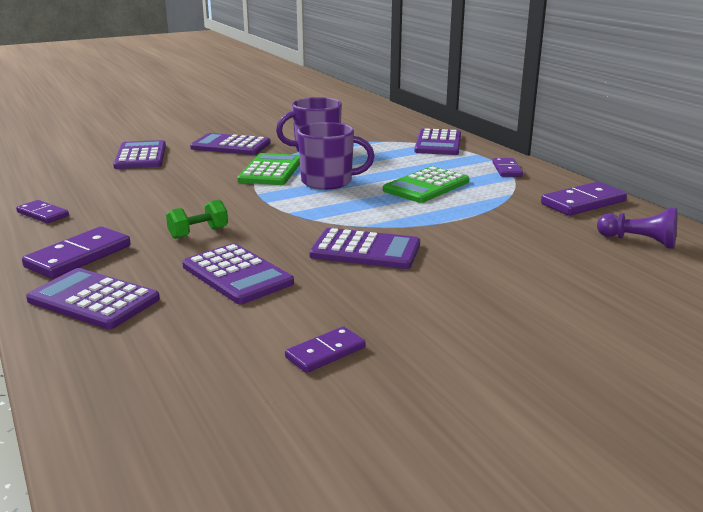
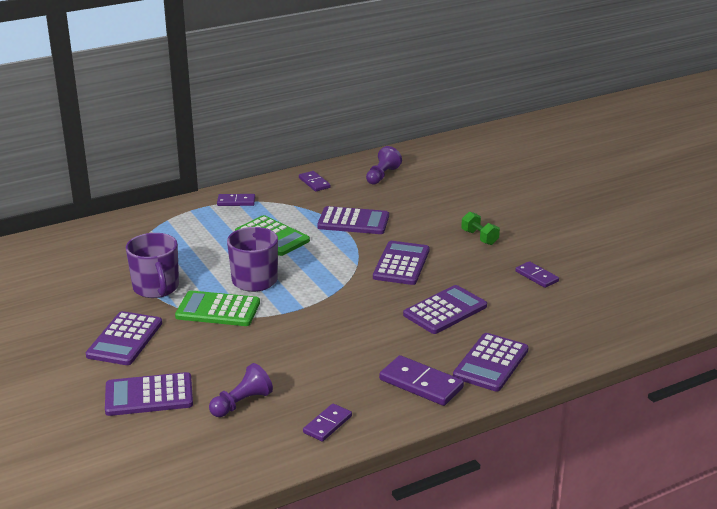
camera: 90 degrees left, 5 degrees up
green dumbbell [166,200,228,239] -> green dumbbell moved to [461,212,500,245]
purple calculator [415,128,461,155] -> purple calculator moved to [317,206,389,234]
purple domino [541,182,627,216] -> purple domino [299,171,331,192], size x0.62
none -> purple pawn [209,363,273,417]

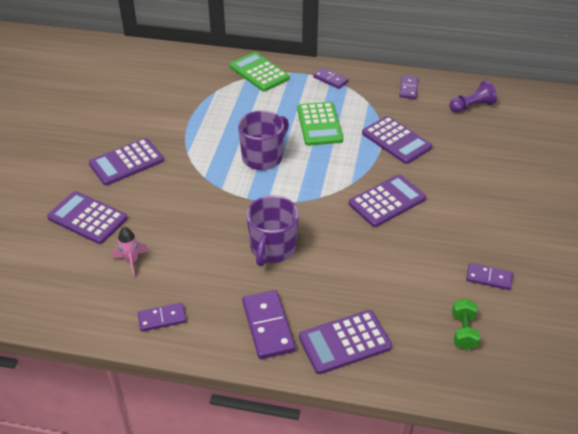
camera: 40 degrees right, 15 degrees up
purple mug [126,233,179,298] -> purple mug moved to [247,196,299,266]
green calculator [175,290,260,326] -> green calculator moved to [230,52,290,92]
purple pawn [209,363,273,417] -> pink rocket [112,227,149,277]
purple calculator [403,285,487,334] -> none
green dumbbell [461,212,500,245] -> green dumbbell moved to [452,299,480,350]
purple domino [515,261,559,288] -> purple domino turned 75 degrees counterclockwise [466,263,513,290]

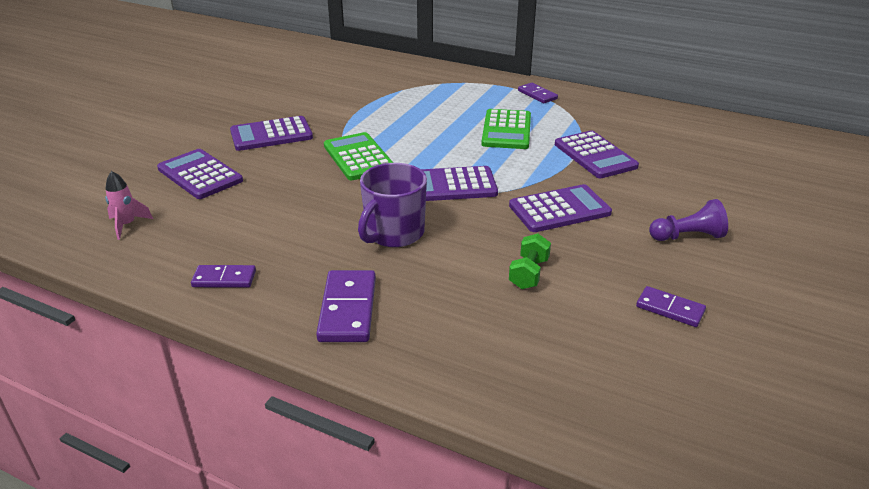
camera: 15 degrees right, 10 degrees down
pink rocket [112,227,149,277] -> pink rocket moved to [105,171,153,240]
green calculator [230,52,290,92] -> green calculator moved to [324,132,393,180]
purple mug [238,111,289,170] -> none
purple calculator [299,310,392,374] -> purple calculator moved to [421,166,498,201]
purple domino [399,76,418,99] -> none
purple pawn [449,80,497,112] -> purple pawn moved to [649,199,728,241]
green dumbbell [452,299,480,350] -> green dumbbell moved to [509,234,551,289]

